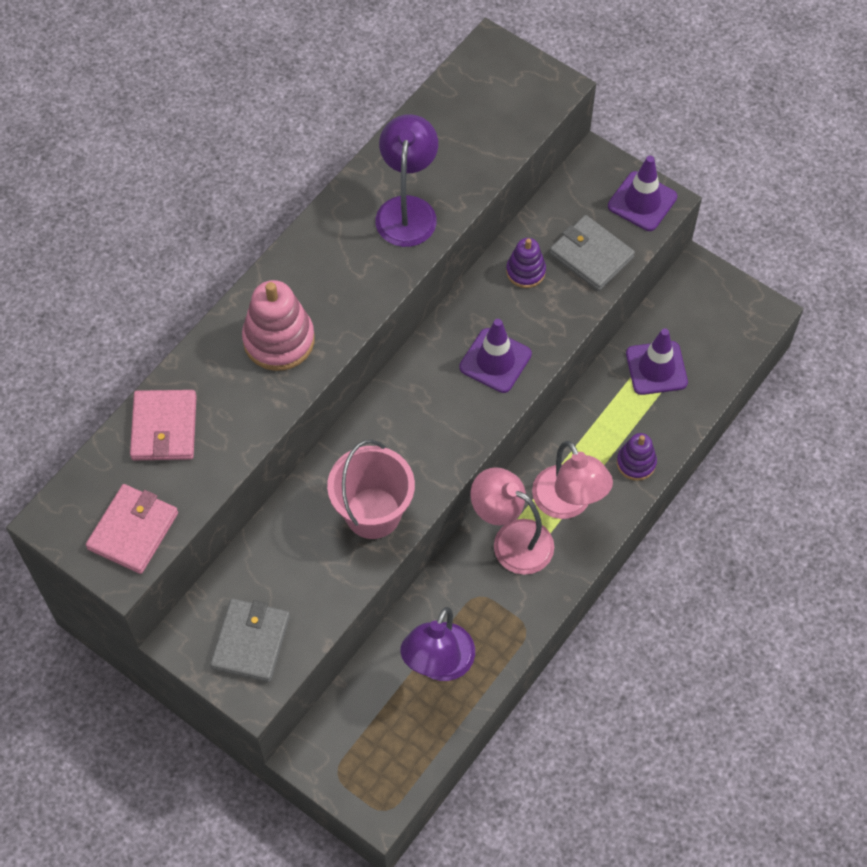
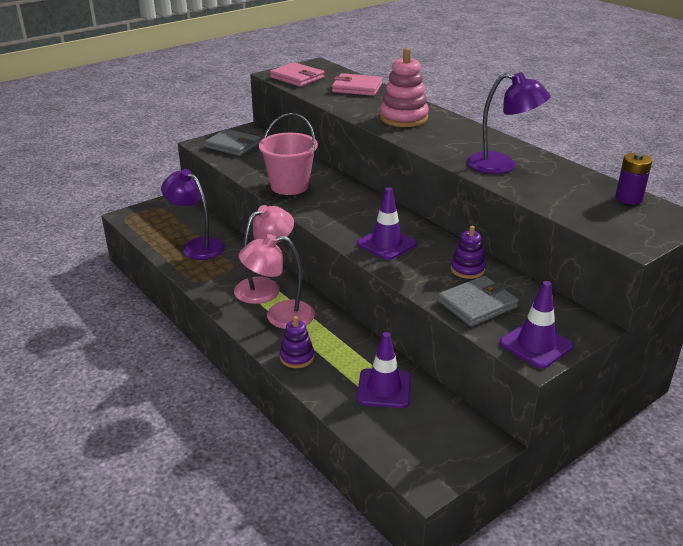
camera: 105 degrees right, 30 degrees down
none -> purple battery [615,153,652,204]

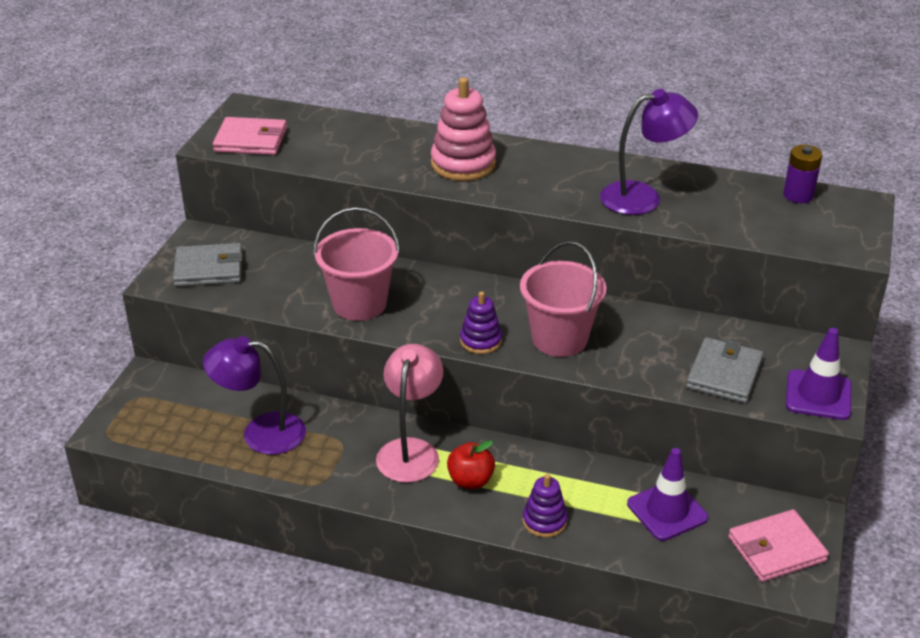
camera: 35 degrees left, 5 degrees up
pink lamp [238,234,315,329] -> red apple [447,440,495,489]
pink wallet [332,73,383,96] -> pink wallet moved to [728,509,829,582]
purple traffic cone [357,187,417,260] -> pink bucket [520,241,606,357]
purple stacking toy [451,226,486,279] -> purple stacking toy moved to [460,291,502,354]

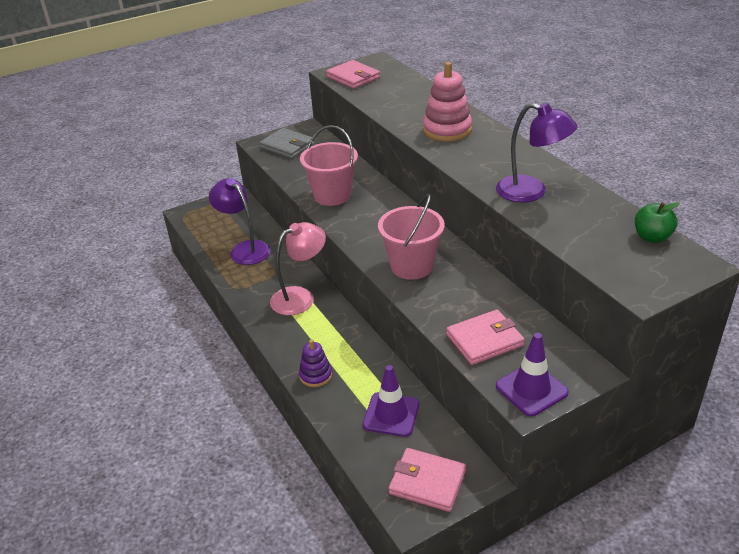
camera: 45 degrees right, 0 degrees up
red apple [447,440,495,489] -> none
purple stacking toy [460,291,502,354] -> none
grey wallet [686,337,763,403] -> pink wallet [446,310,525,365]
purple battery [783,145,822,203] -> green apple [635,202,680,243]

